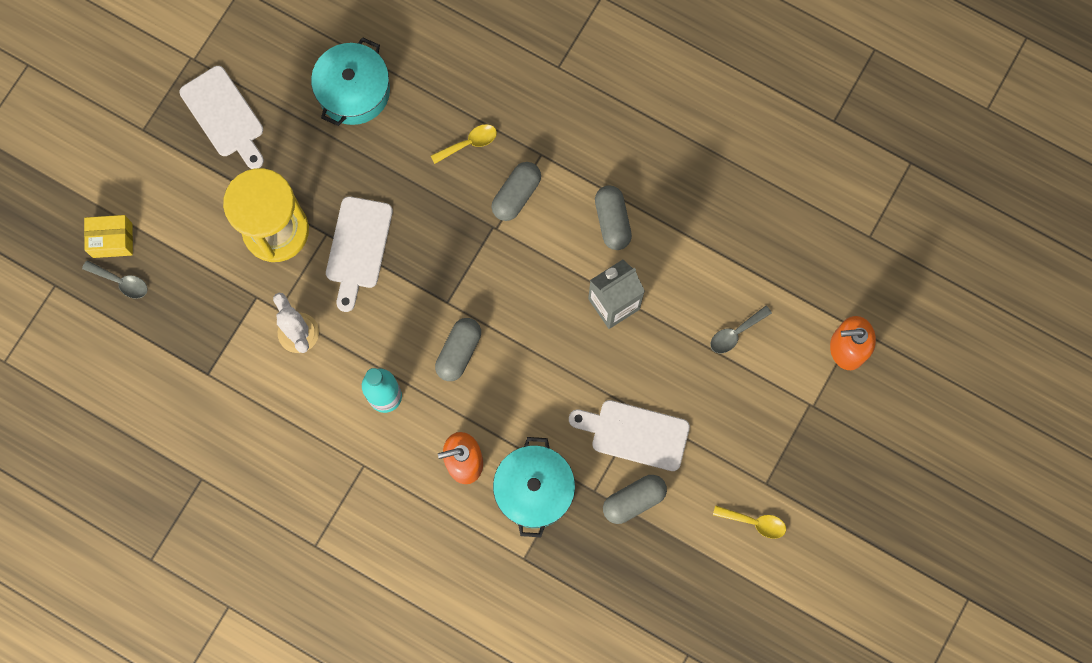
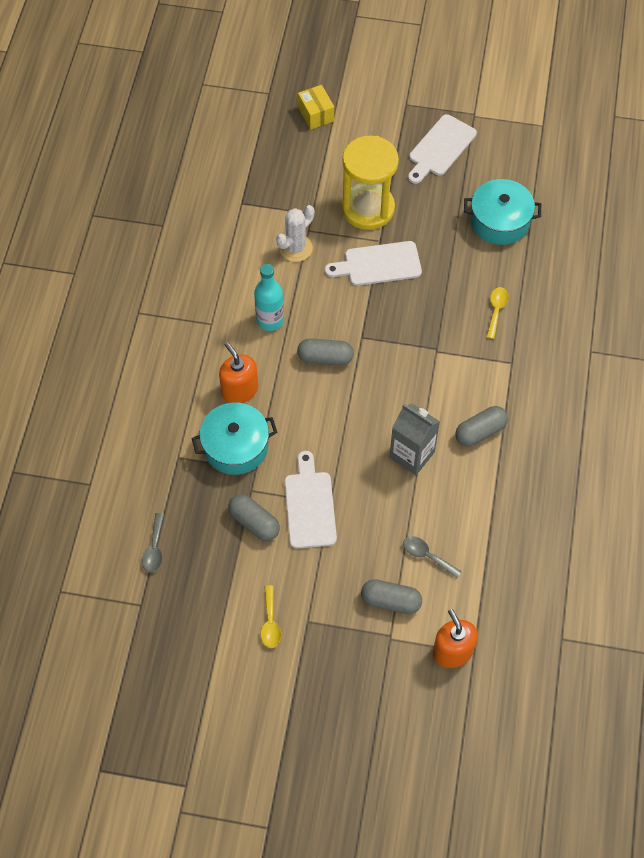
camera: 70 degrees right, 15 degrees down
grey spoon [82,261,148,299] -> grey spoon moved to [142,513,164,572]
yellow spoon [431,124,497,164] -> yellow spoon turned 120 degrees counterclockwise [486,287,509,339]
grey capsule [491,162,541,221] -> grey capsule moved to [361,579,422,614]

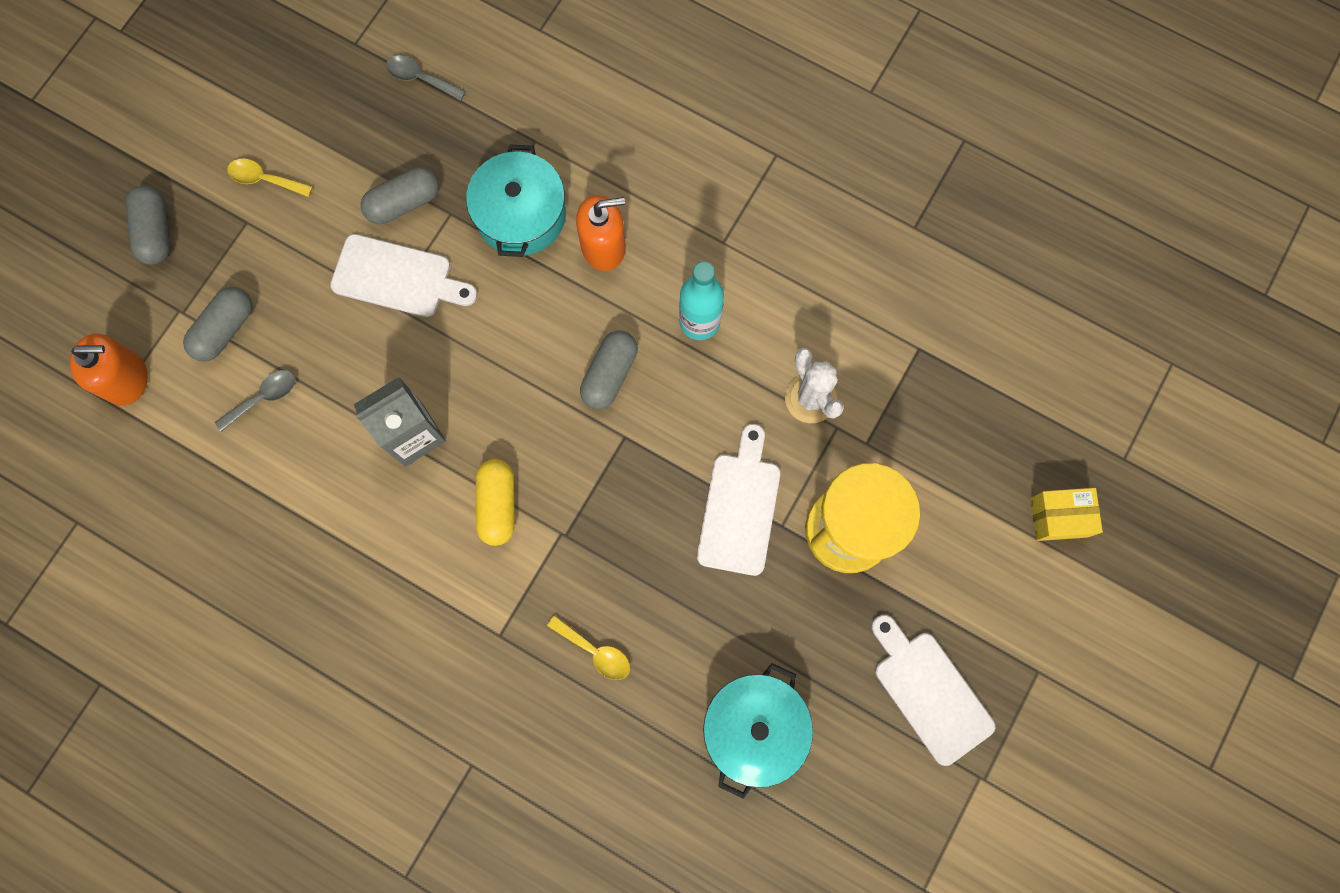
camera: 110 degrees right, 15 degrees up
grey capsule [455,406,508,447] -> grey capsule moved to [126,186,170,265]
none -> yellow capsule [476,459,515,546]

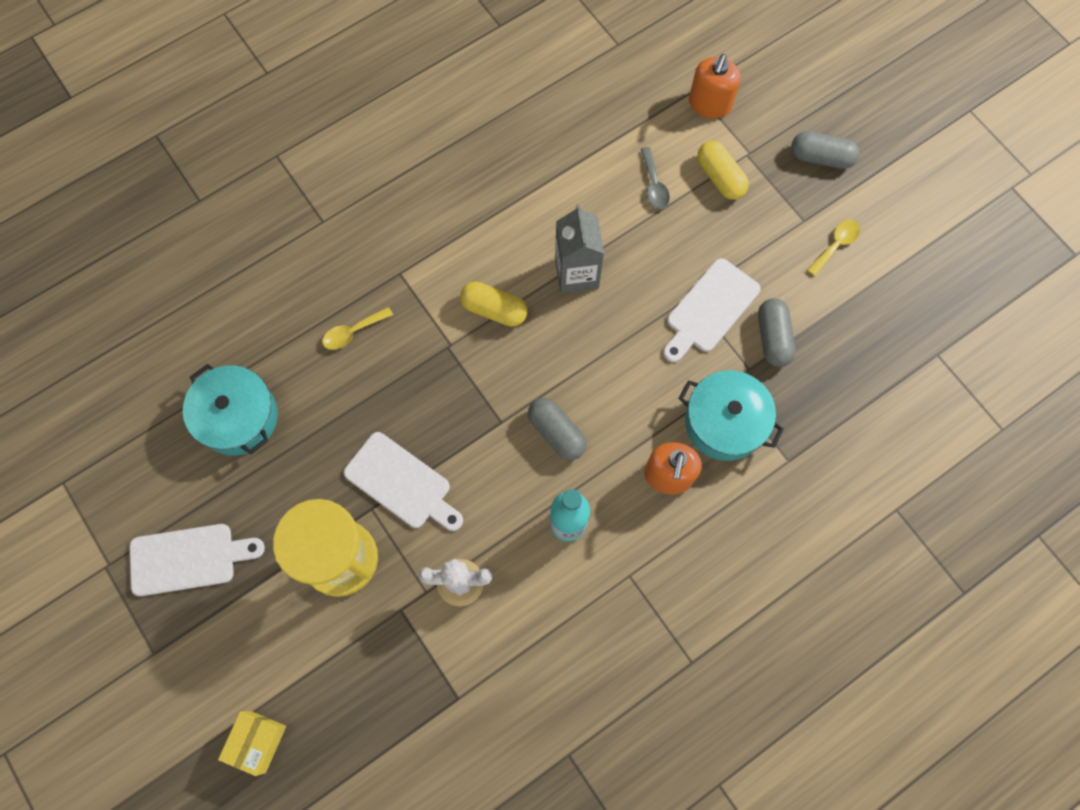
camera: 115 degrees right, 5 degrees down
grey capsule [183,287,252,362] -> yellow capsule [697,141,749,200]
grey spoon [386,55,466,101] -> none

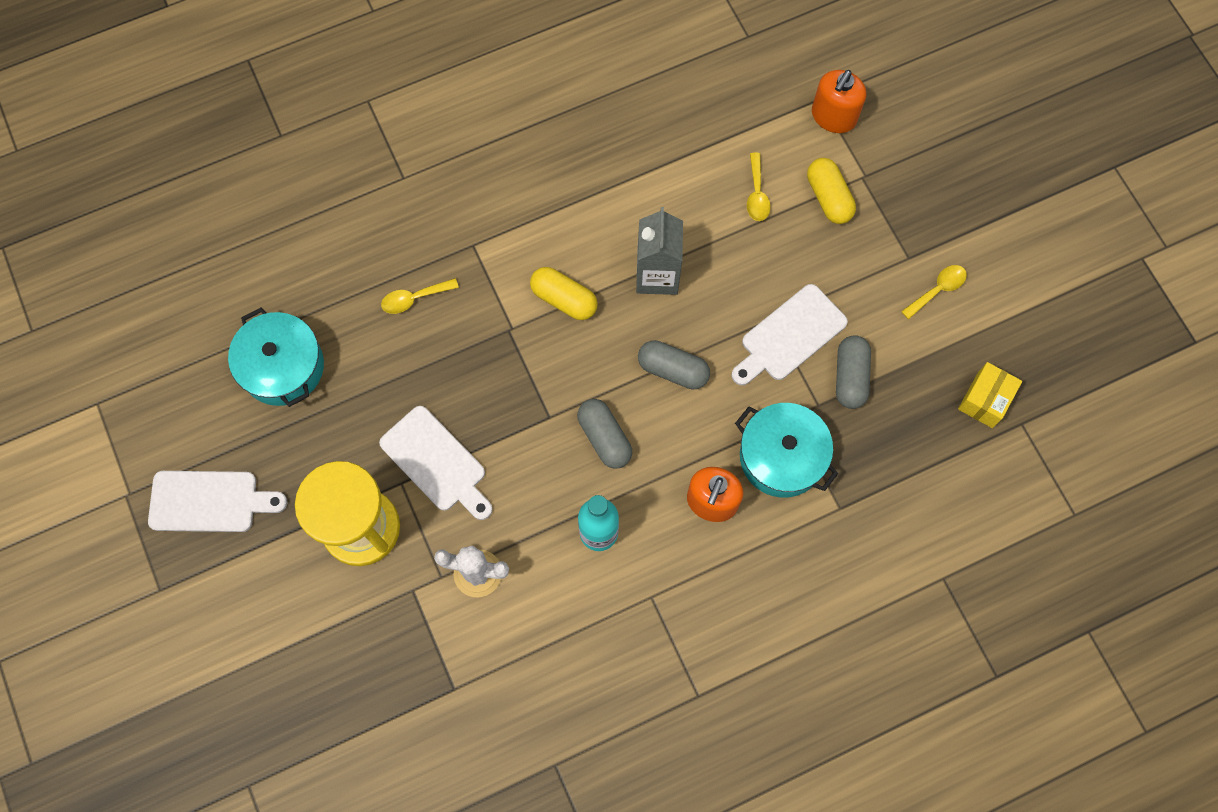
camera: 10 degrees right, 0 degrees up
yellow box [218,711,286,776] -> yellow box moved to [958,362,1022,428]
grey spoon [641,147,670,209] -> yellow spoon [747,153,771,221]
grey capsule [791,131,859,169] -> grey capsule moved to [638,340,710,390]

